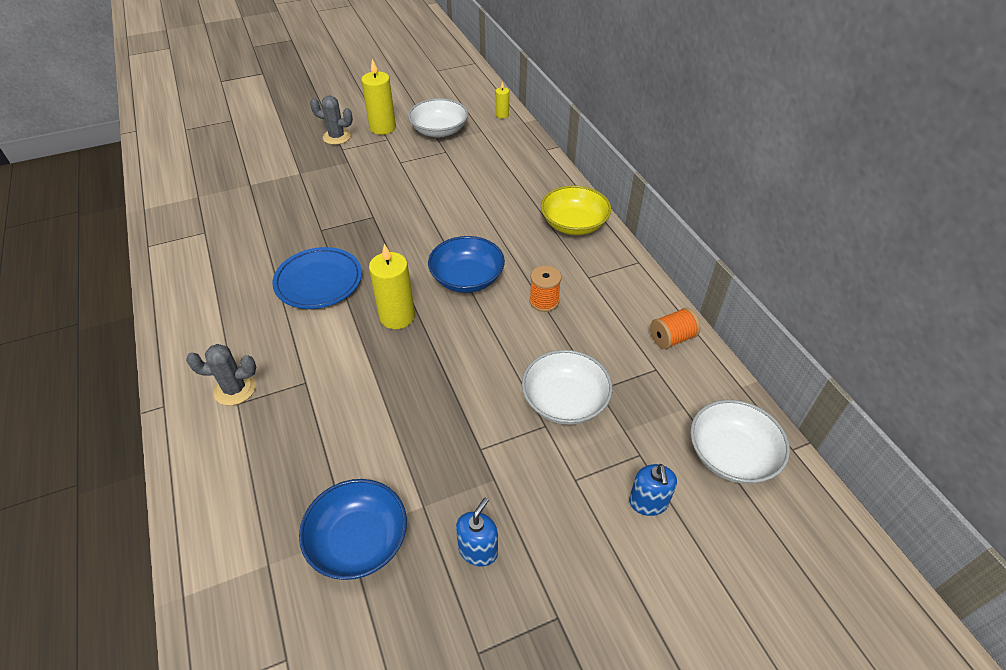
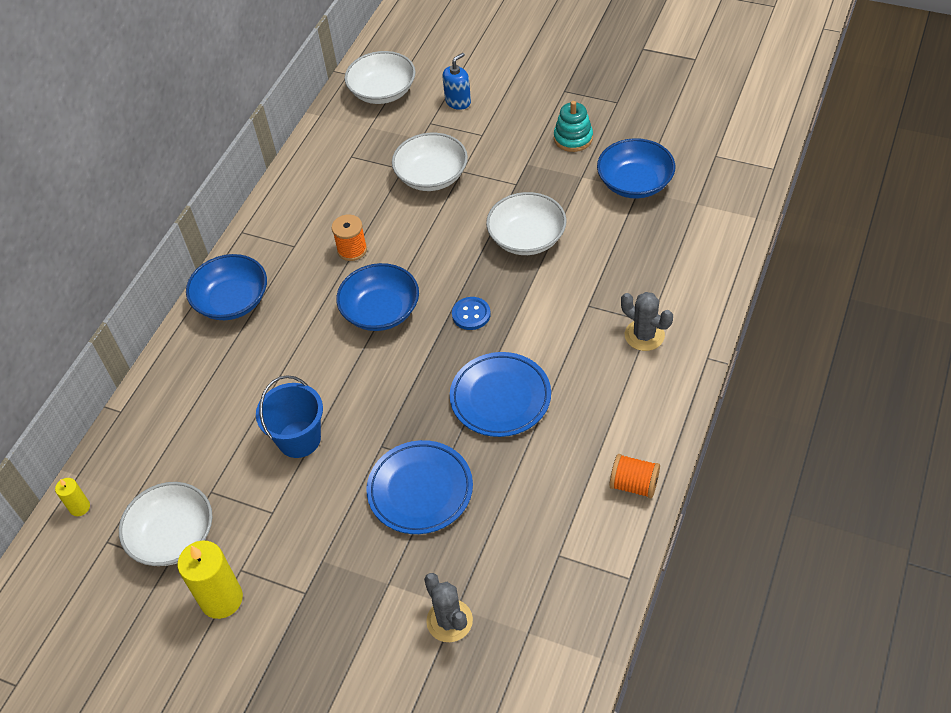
camera: 130 degrees left, 5 degrees up
grey cactus [310,96,353,145] -> grey cactus moved to [424,573,473,642]
yellow candle [369,244,415,329] -> blue button [452,297,491,330]
blue soap dispenser [456,498,498,566] -> turquoise stacking toy [554,101,593,152]
yellow bowl [541,185,611,235] -> blue bowl [186,254,267,320]
orange spool [650,308,700,349] -> orange spool moved to [609,454,660,498]
none -> blue bucket [256,375,323,458]
none -> blue plate [366,440,473,534]
none -> white bowl [486,192,567,255]

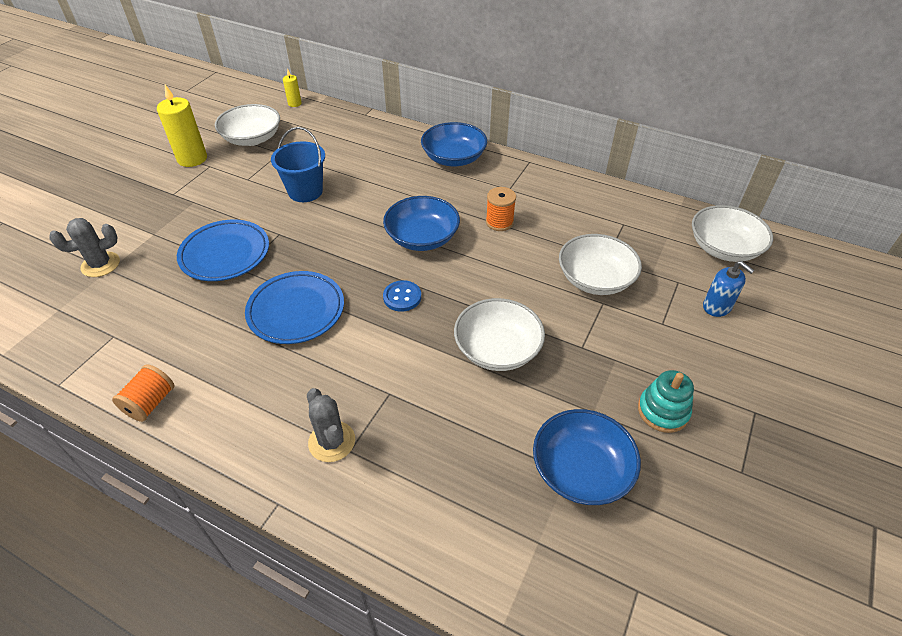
camera: 90 degrees right, 5 degrees down
grey cactus [621,292,673,351] -> grey cactus turned 75 degrees counterclockwise [307,388,355,462]

